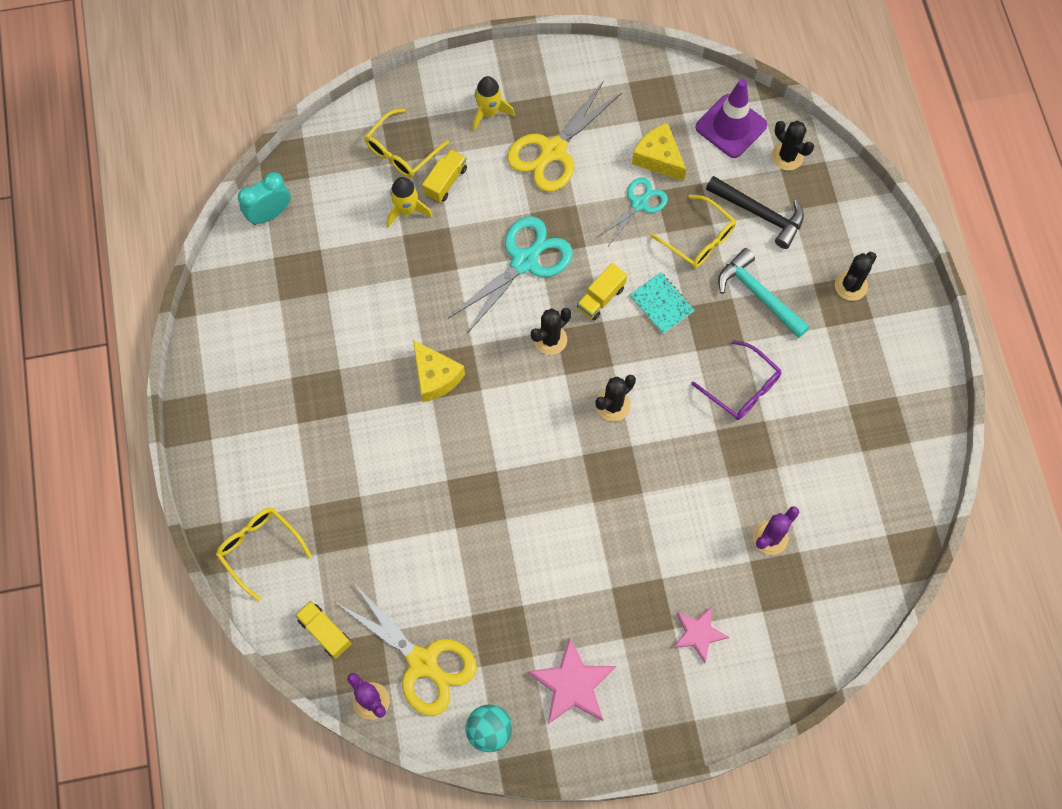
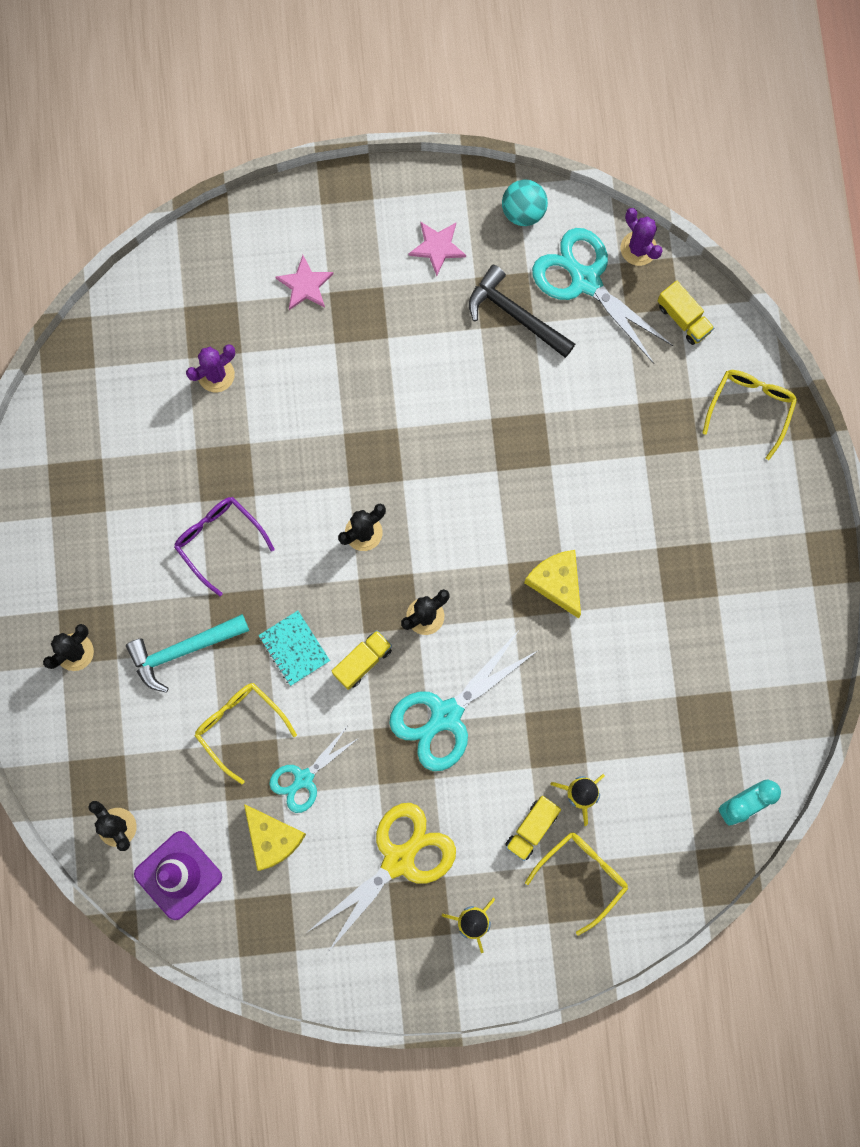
camera: 175 degrees left, 10 degrees up
yellow glasses [216,507,312,602] -> yellow glasses turned 120 degrees counterclockwise [703,370,797,460]
yellow scissors [336,582,477,716] -> turquoise scissors [532,228,673,364]
pink star [528,638,616,724] -> pink star [408,222,466,276], size x0.65
black hammer [706,176,804,249] -> black hammer moved to [469,265,575,358]
turquoise hammer [718,248,810,338] -> turquoise hammer turned 105 degrees clockwise [126,614,249,693]

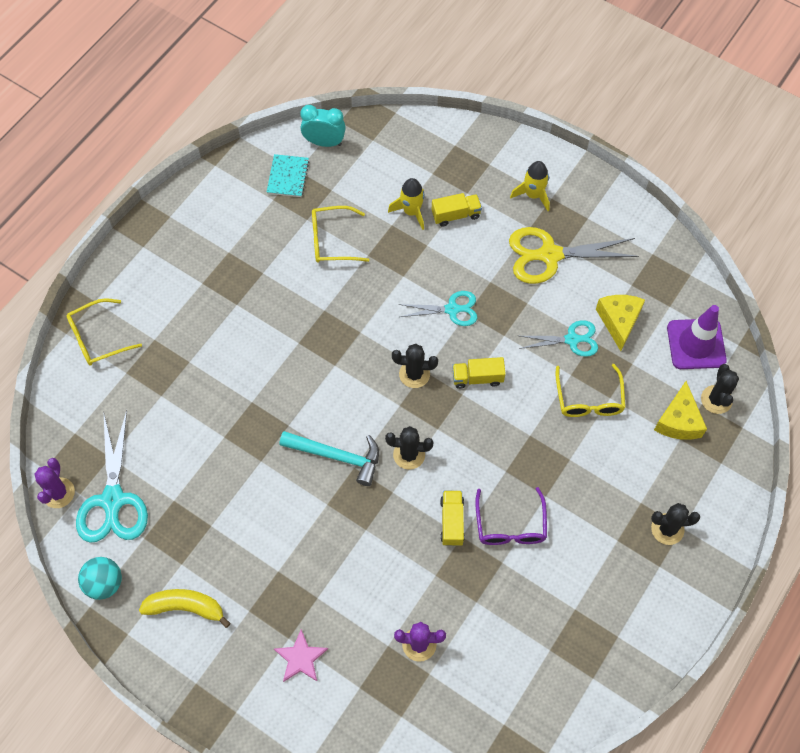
camera: 140 degrees left, 15 degrees down
turquoise hammer [126,614,249,693] -> turquoise hammer moved to [279,431,379,486]
turquoise notebook [258,611,330,686] -> turquoise notebook moved to [267,154,309,197]
turquoise scissors [389,632,537,771] -> turquoise scissors [398,291,477,326], size x0.60
pink star [408,222,466,276] -> yellow banana [139,589,231,628]
black hammer [469,265,575,358] -> none
yellow cheese [524,550,581,618] -> yellow cheese moved to [654,381,707,440]
yellow glasses [525,832,628,935] -> yellow glasses moved to [312,206,369,263]
yellow truck [658,281,714,345] -> yellow truck moved to [440,491,465,546]

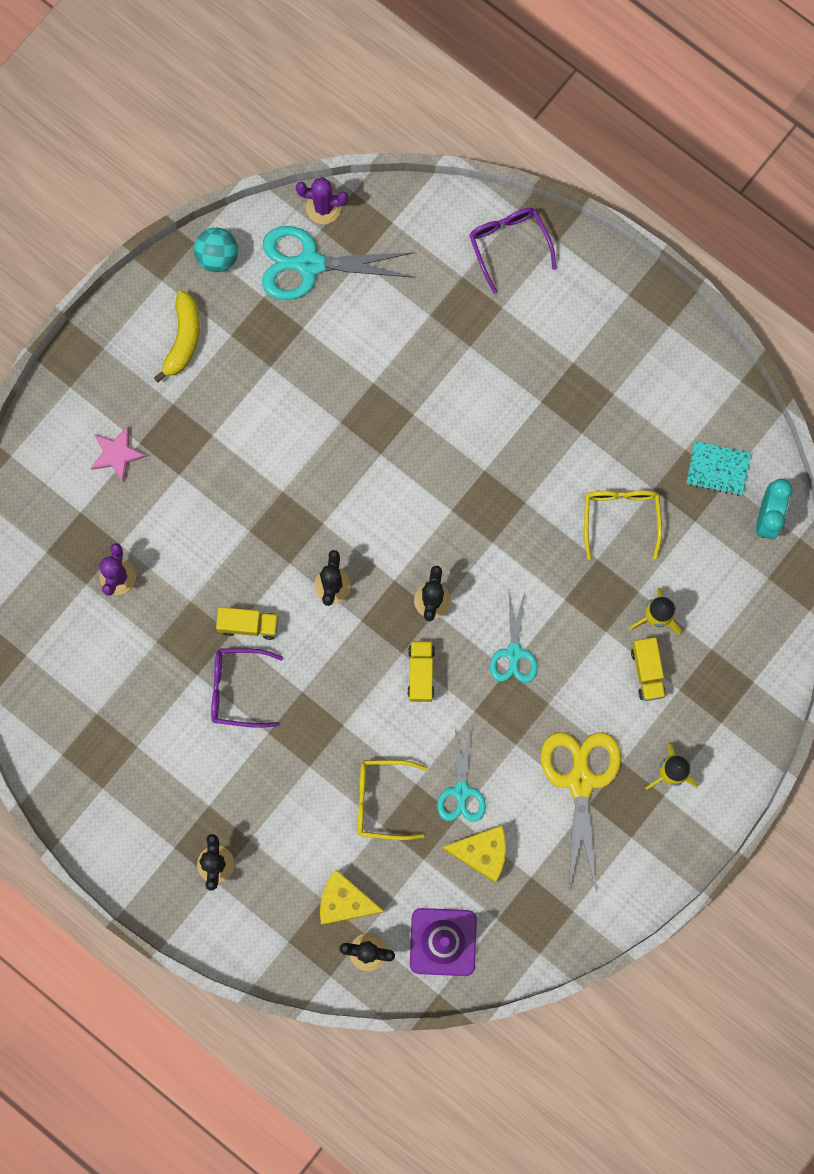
camera: 95 degrees right, 15 degrees up
yellow glasses [67,298,142,365] -> purple glasses [469,208,557,294]
turquoise hammer [279,431,379,486] -> none

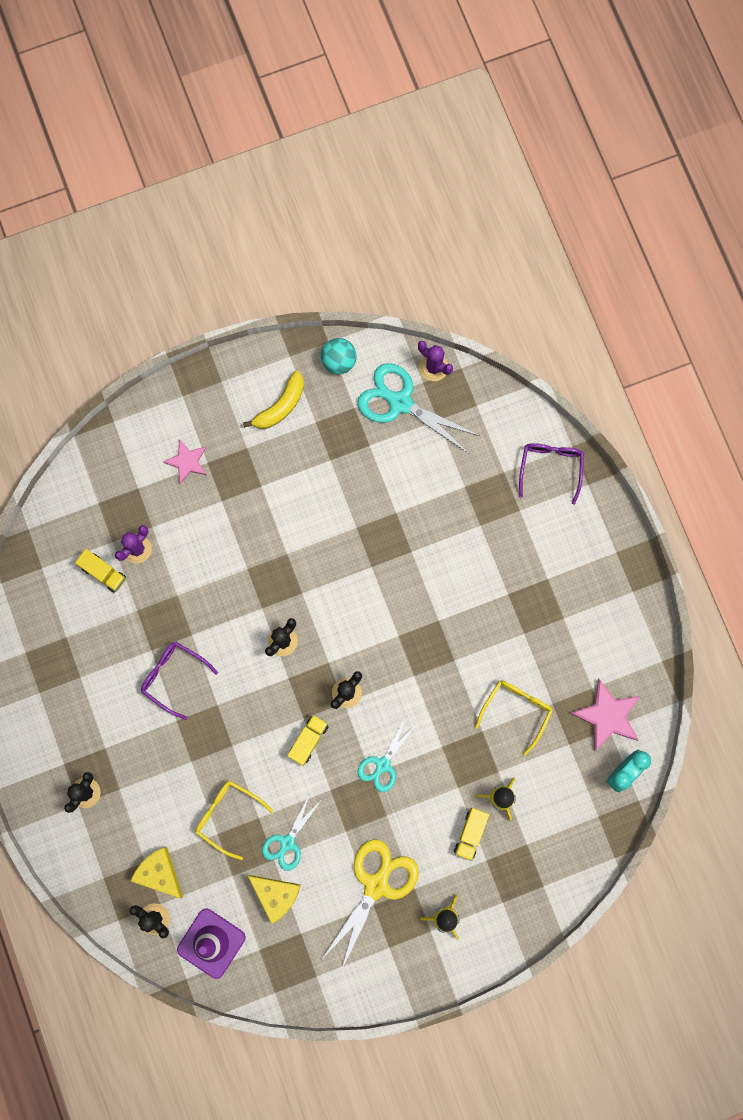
camera: 30 degrees right, 0 degrees up
yellow truck [216,607,278,640] -> yellow truck moved to [75,549,126,593]
turquoise notebook [686,441,751,496] -> pink star [571,679,640,751]

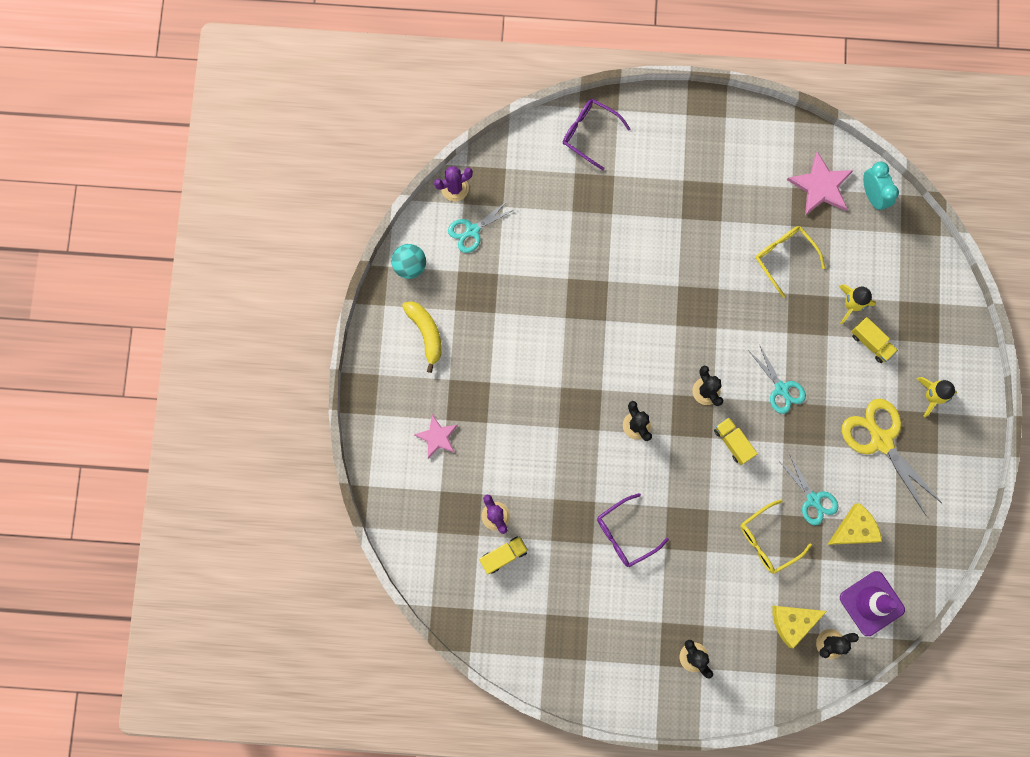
camera: 65 degrees left, 0 degrees up
turquoise scissors [357,363,479,453] -> turquoise scissors [448,199,517,253], size x0.60

